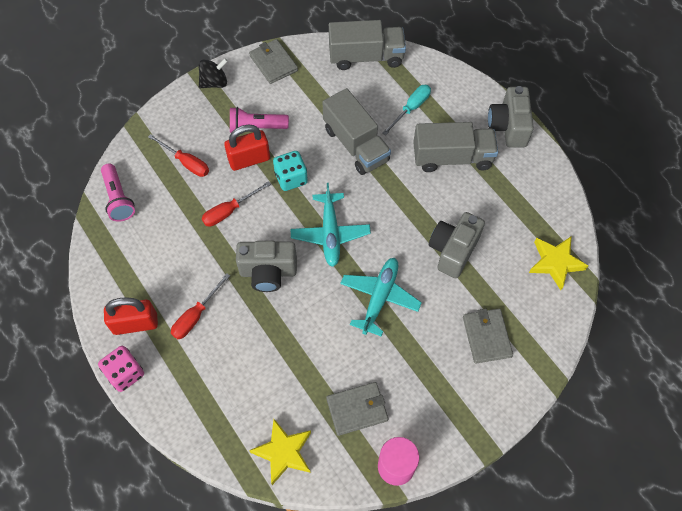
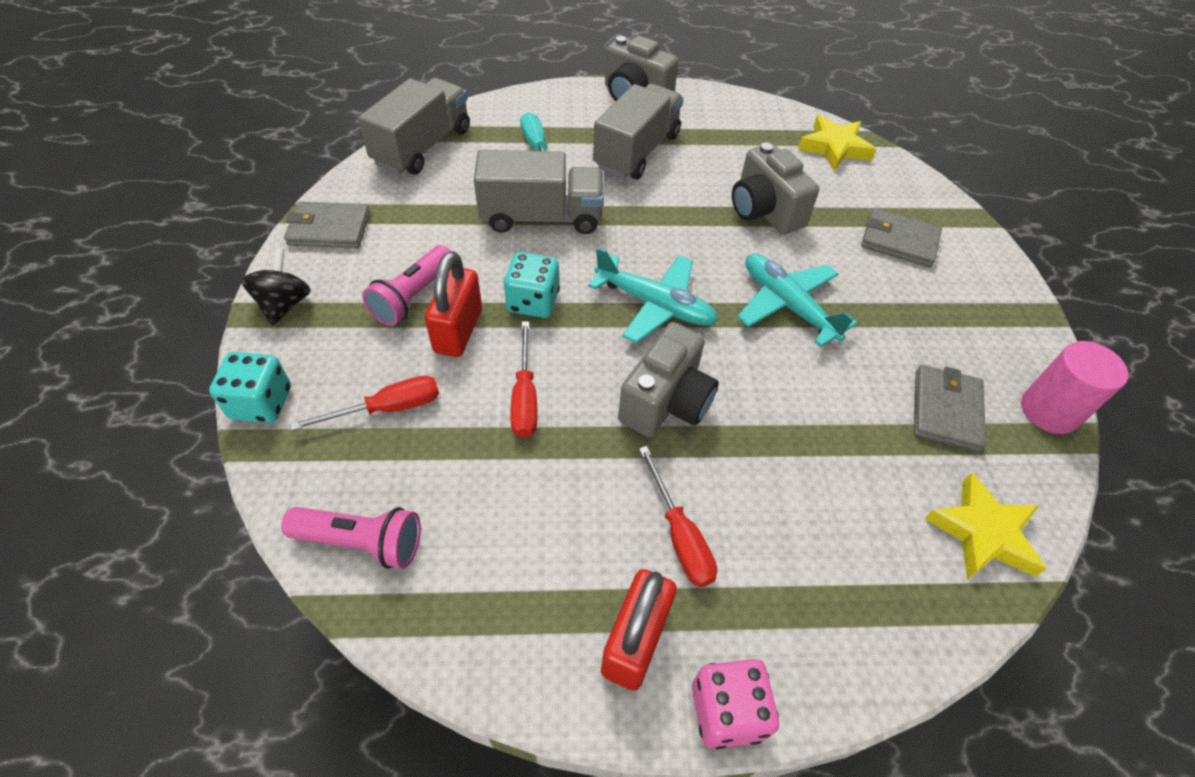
camera: 60 degrees left, 10 degrees down
none -> turquoise dice [209,352,291,423]

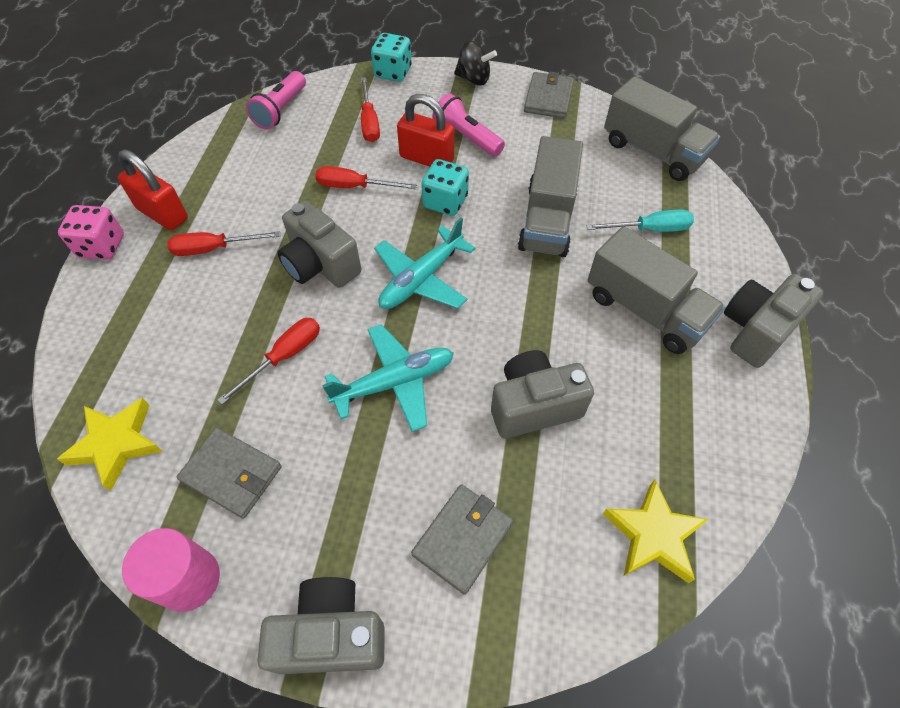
camera: 105 degrees right, 5 degrees up
none -> red screwdriver [218,318,320,405]
none -> grey camera [257,577,385,674]

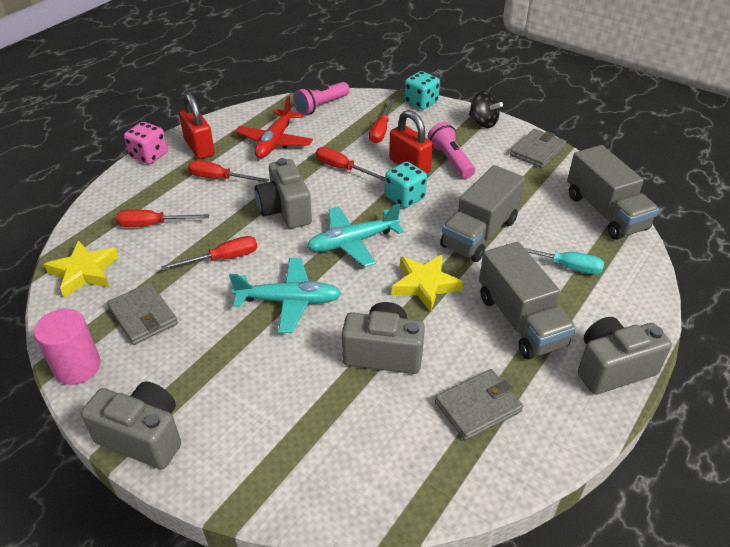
camera: 25 degrees right, 15 degrees down
grey wallet [411,484,513,595] -> grey wallet moved to [435,369,523,441]
yellow star [603,479,709,583] -> yellow star moved to [392,254,463,312]
none -> red screwdriver [116,210,209,227]
none -> red plane [235,96,313,158]

